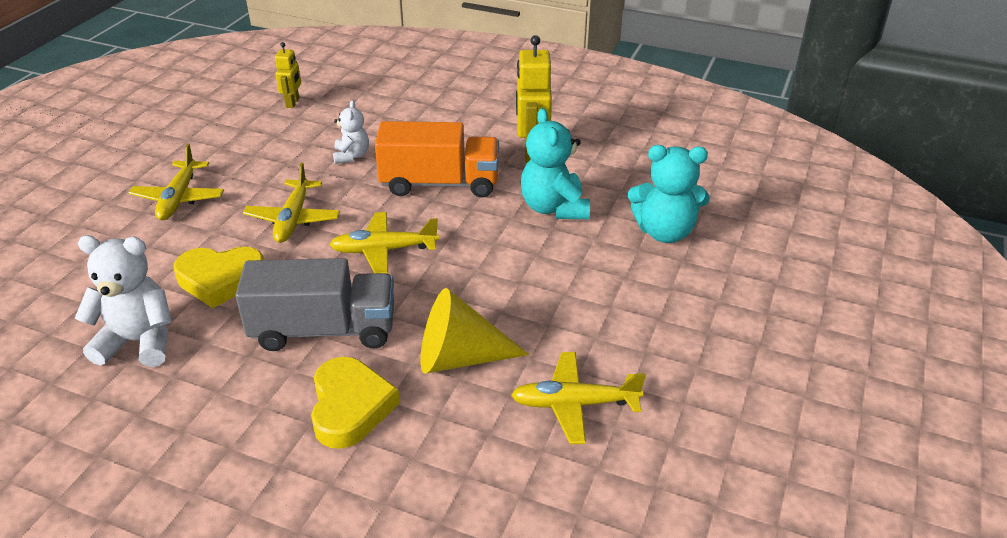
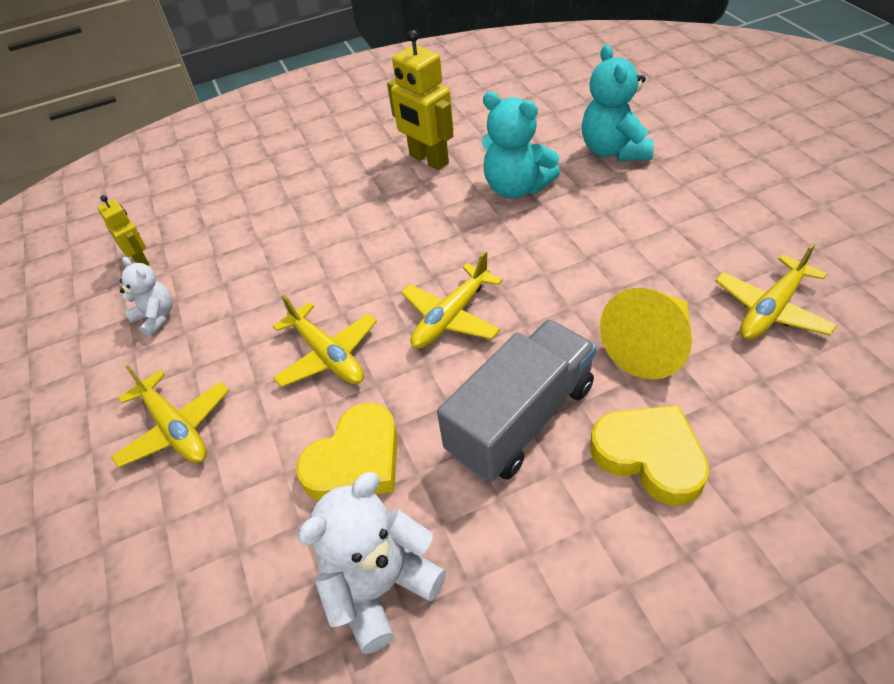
camera: 40 degrees left, 10 degrees up
white teddy bear [333,100,369,164] -> white teddy bear moved to [120,257,172,337]
orange truck [375,121,499,198] -> none
turquoise teddy bear [628,145,710,243] -> turquoise teddy bear turned 120 degrees clockwise [582,44,654,161]

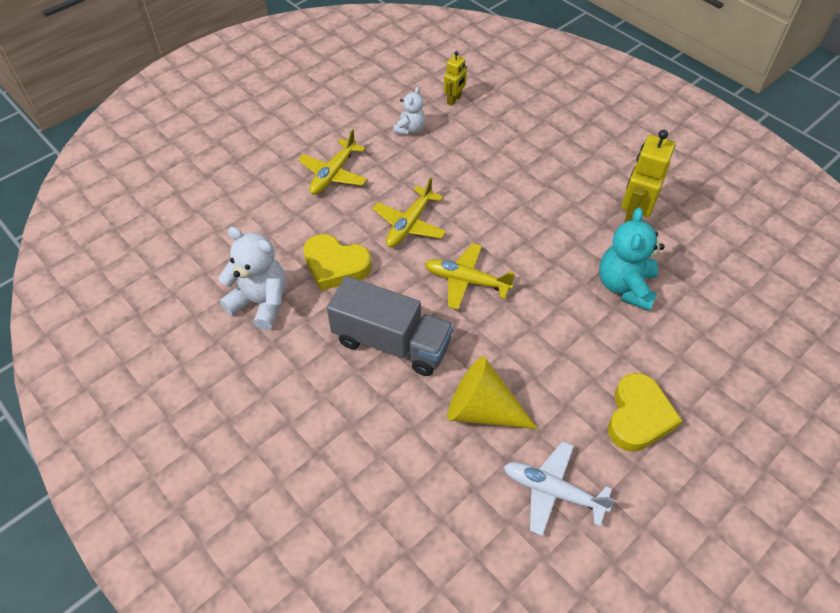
camera: 65 degrees right, 5 degrees up
turquoise teddy bear [582,44,654,161] -> none
yellow heart [590,405,709,505] -> yellow heart moved to [608,373,683,452]
yellow plane [715,243,837,340] -> white plane [504,441,616,536]

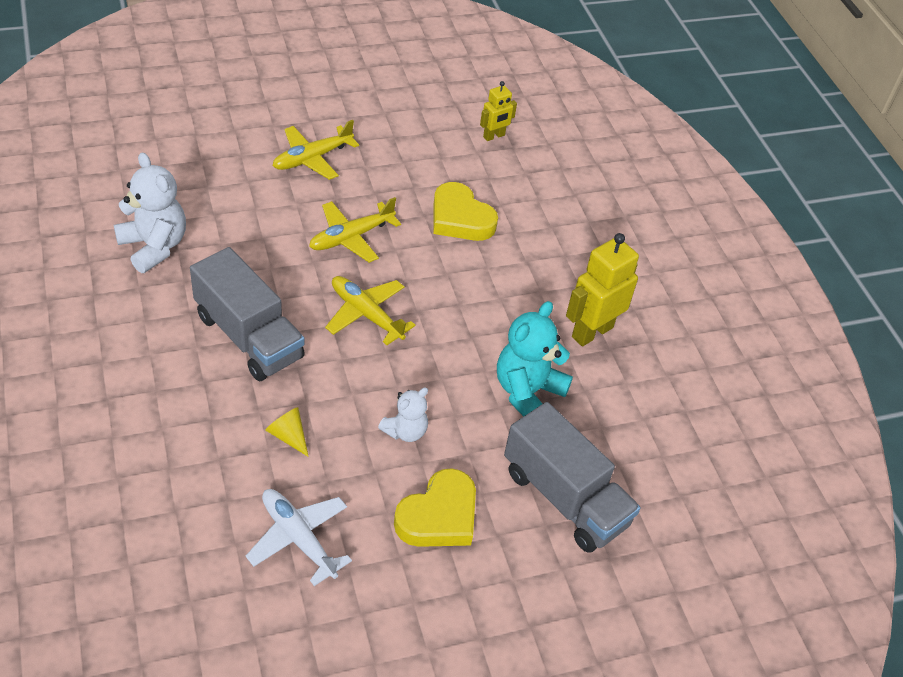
camera: 20 degrees right, 5 degrees down
yellow heart [303,234,372,291] -> yellow heart moved to [433,182,498,241]
white teddy bear [394,87,426,135] -> white teddy bear moved to [378,387,428,442]
yellow cone [447,356,538,429] -> yellow cone [265,407,309,457], size x0.50
none -> grey truck [504,402,640,553]

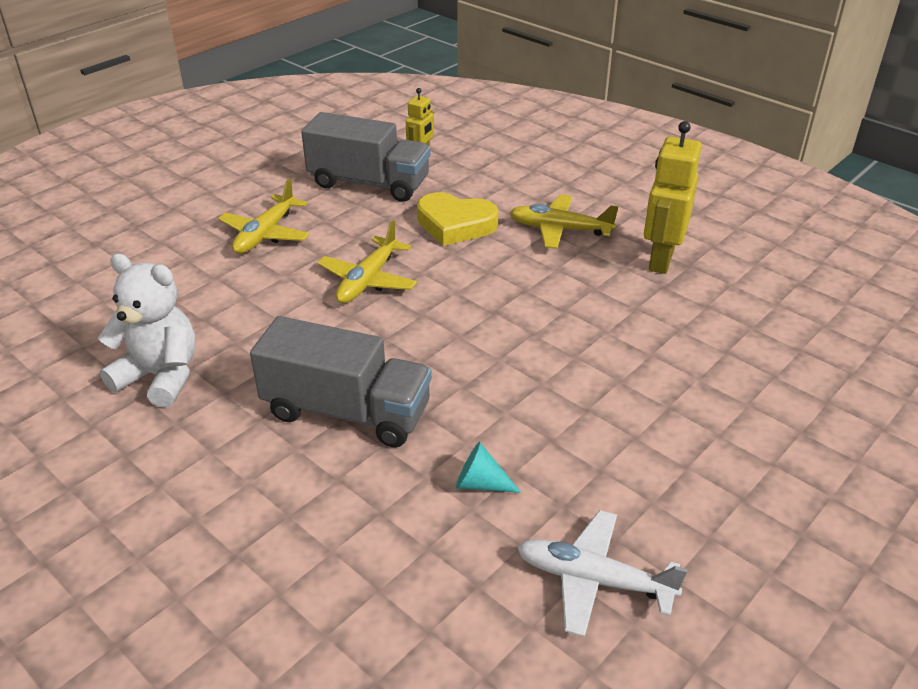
camera: 25 degrees left, 10 degrees down
yellow cone [265,407,309,457] -> turquoise cone [456,442,521,493]
yellow plane [325,276,415,345] -> yellow plane moved to [510,195,619,249]
white teddy bear [378,387,428,442] -> none
yellow heart [394,468,476,547] -> none
turquoise teddy bear [497,301,573,417] -> none
grey truck [504,402,640,553] -> grey truck moved to [301,112,430,202]

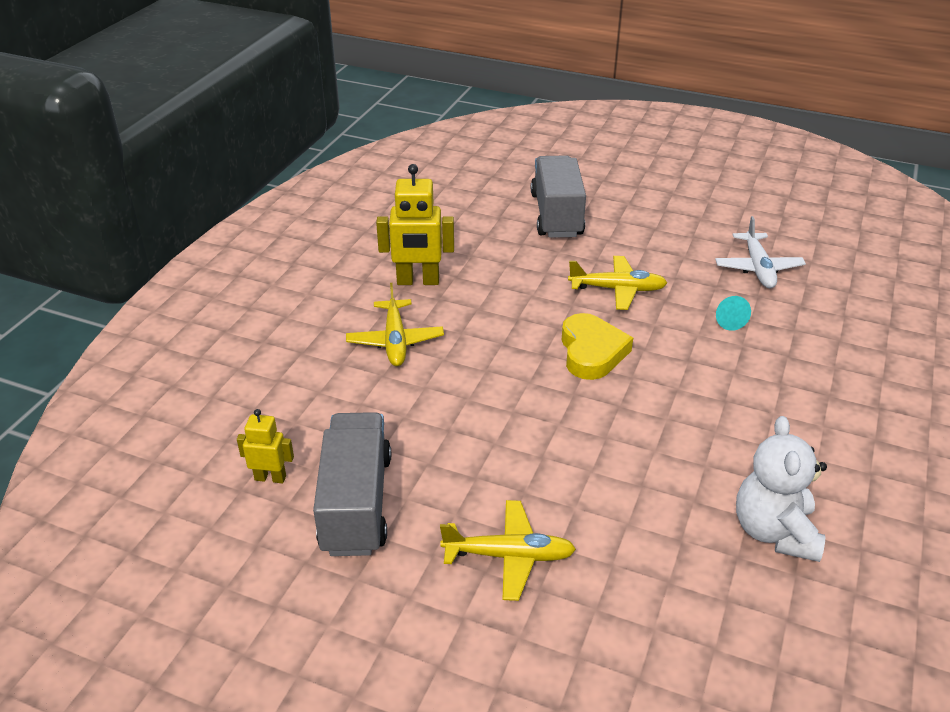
camera: 110 degrees left, 0 degrees up
grey truck [250,316,432,447] -> grey truck moved to [531,155,586,238]
yellow plane [317,220,417,303] -> yellow plane moved to [568,256,667,310]
yellow heart [417,192,498,246] -> yellow heart moved to [562,313,633,380]

